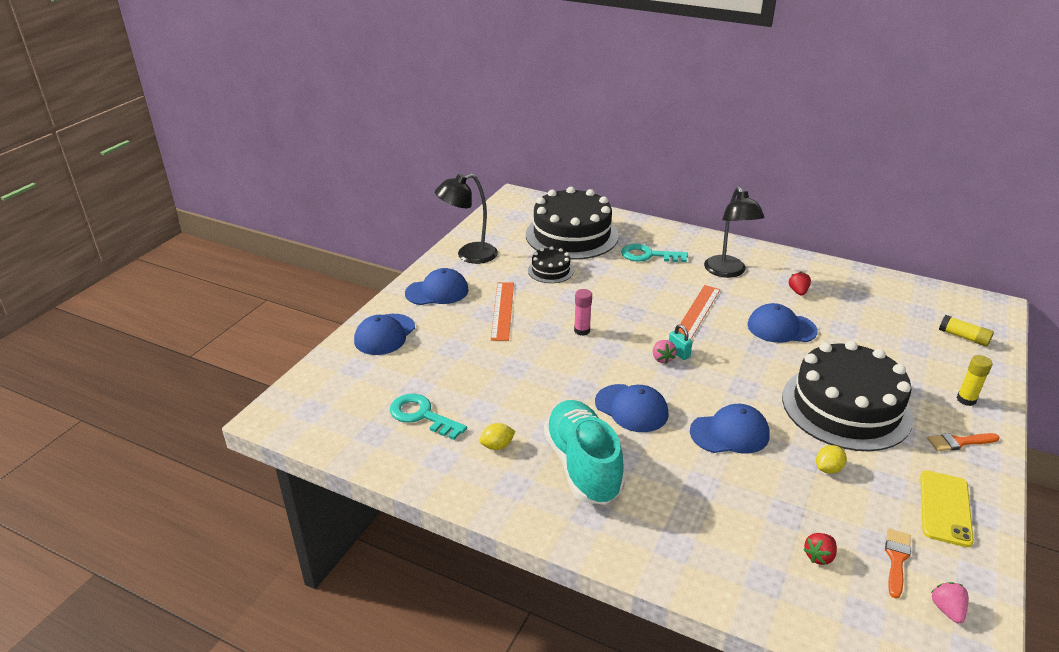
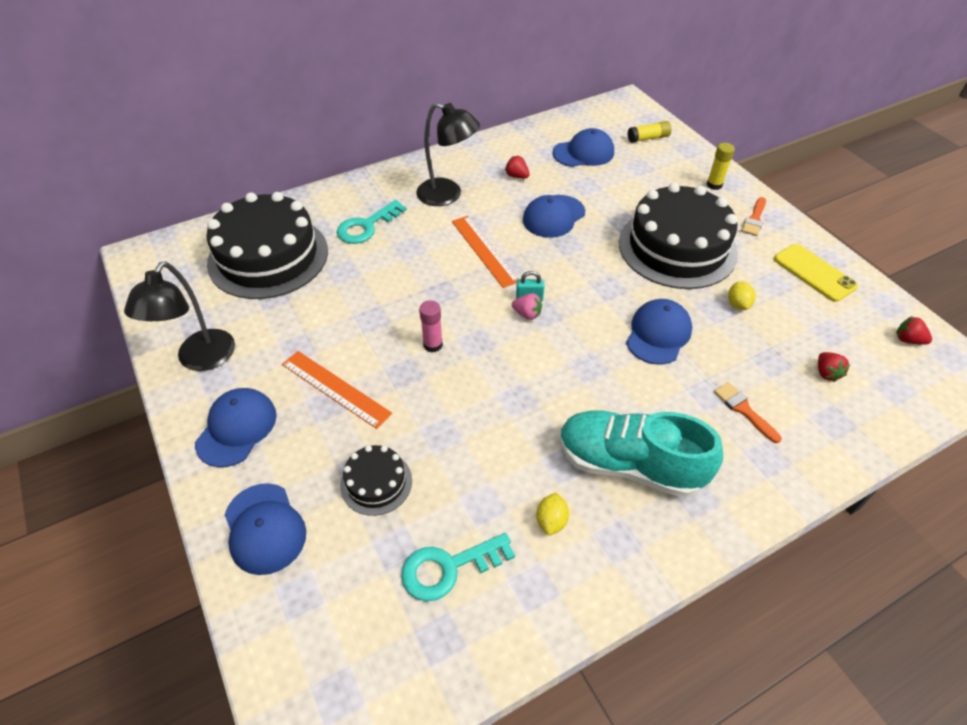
camera: 55 degrees left, 15 degrees up
black cake [528,246,574,283] -> black cake moved to [340,445,412,516]
blue cap [595,384,669,432] -> blue cap moved to [553,128,614,167]
orange brush [885,529,911,599] -> orange brush moved to [714,382,782,443]
pink strawberry [931,582,968,623] -> red strawberry [896,316,932,345]

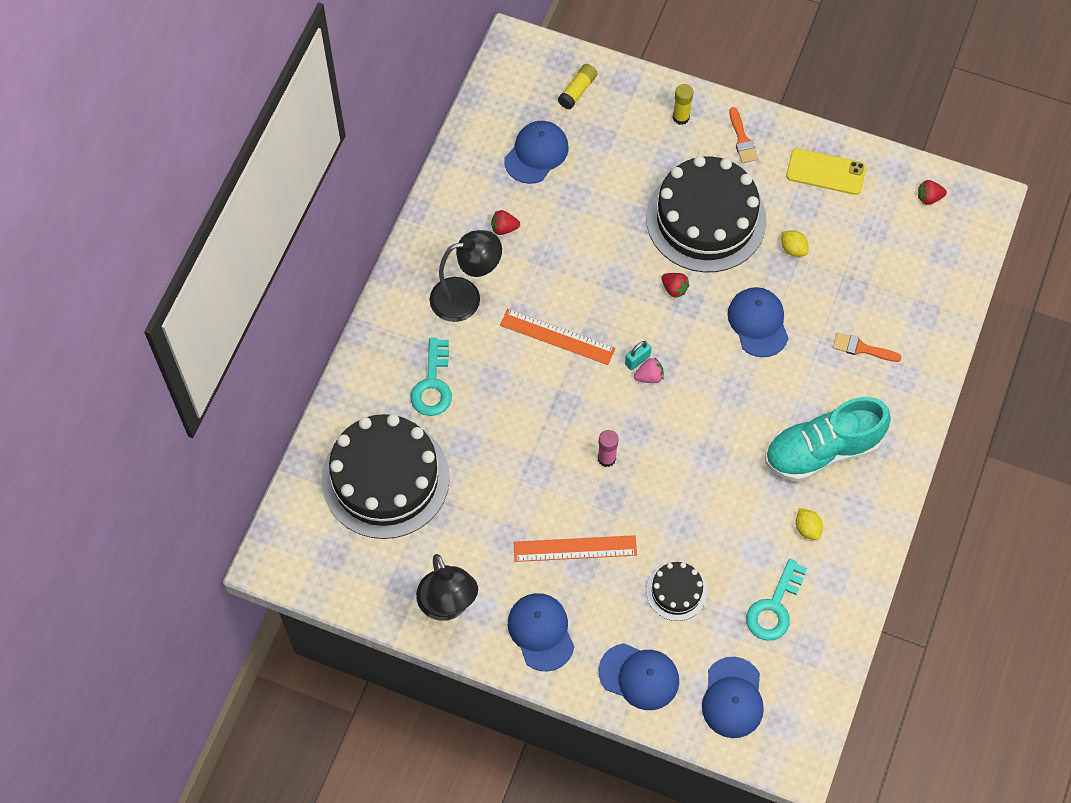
camera: 40 degrees left, 15 degrees up
blue cap [523,195,585,238] -> blue cap moved to [702,657,764,738]
red strawberry [818,352,850,382] -> red strawberry moved to [661,273,689,298]

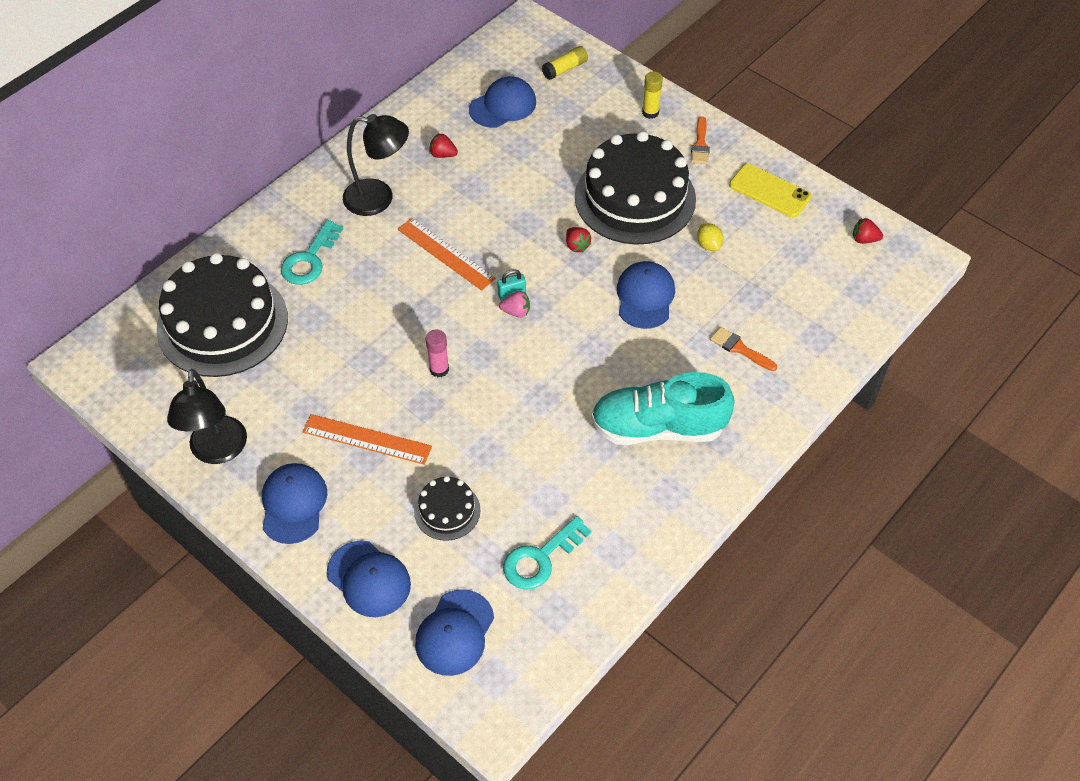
camera: 20 degrees right, 10 degrees down
yellow lemon [796,508,823,540] -> none

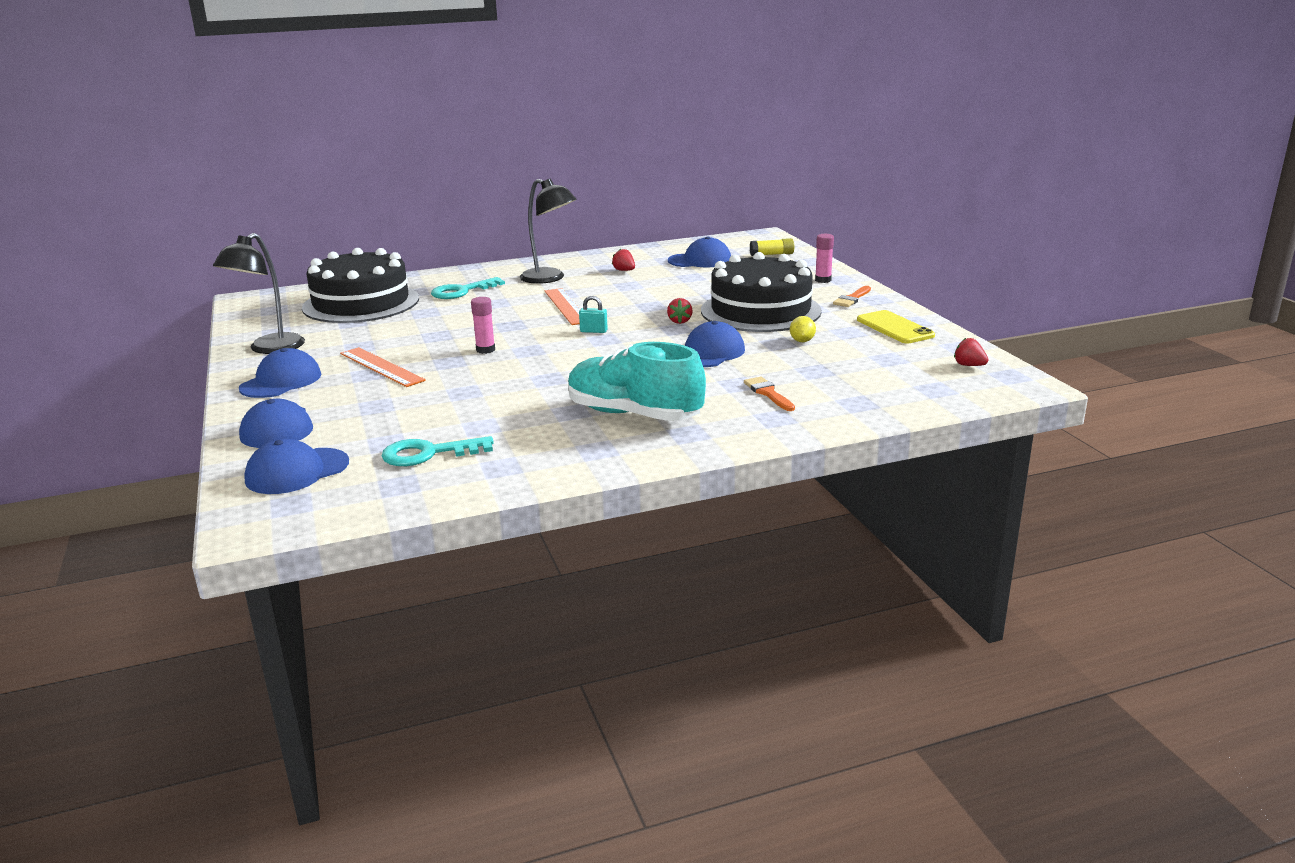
camera: 30 degrees right, 30 degrees down
black cake [414,476,480,541] -> none
pink strawberry [499,291,530,318] -> none
yellow glue stick [642,71,663,119] -> pink glue stick [815,234,834,283]

